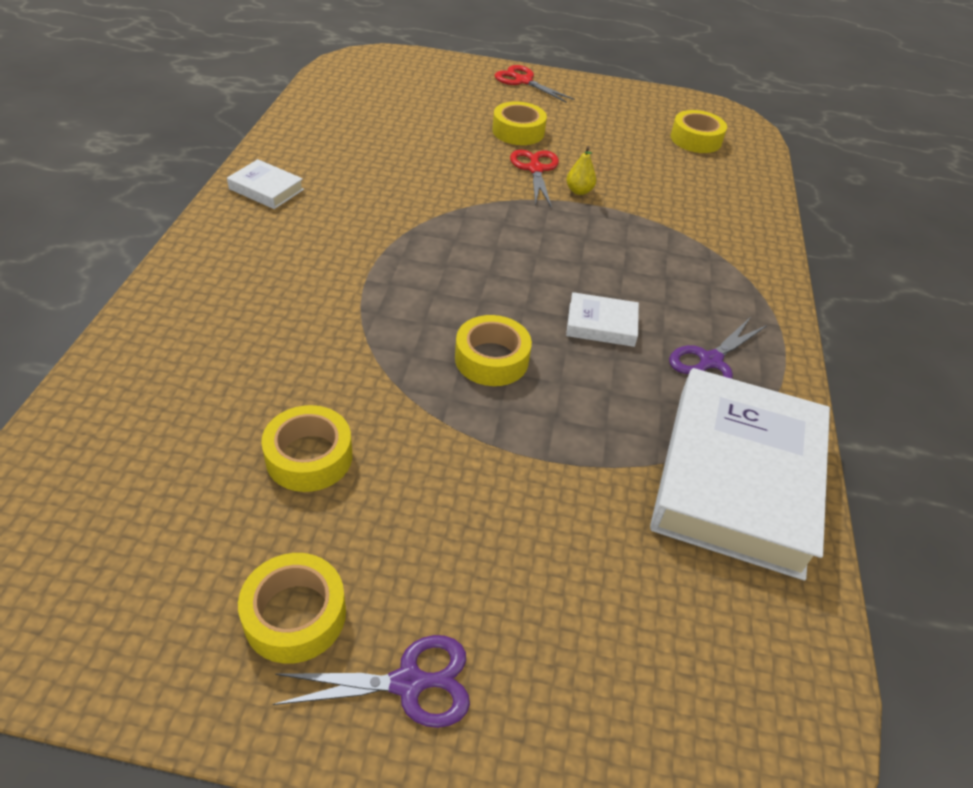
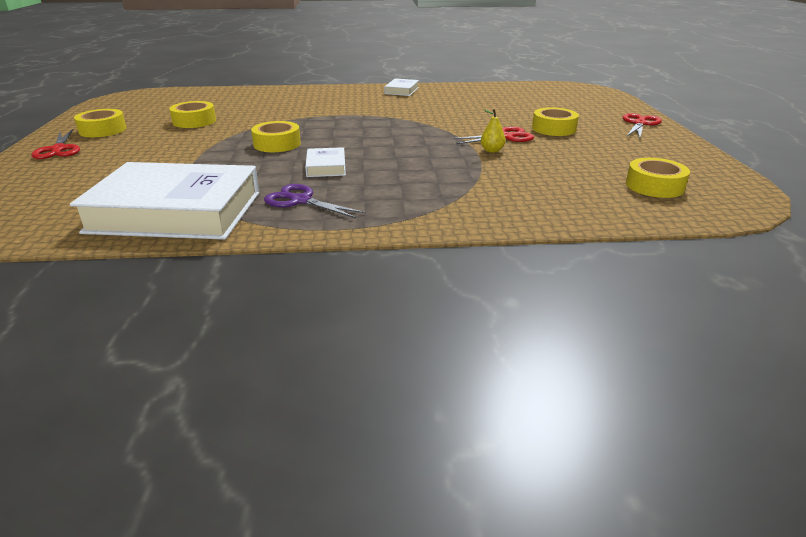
camera: 80 degrees right, 15 degrees down
purple scissors [273,635,470,728] -> red scissors [31,129,80,159]

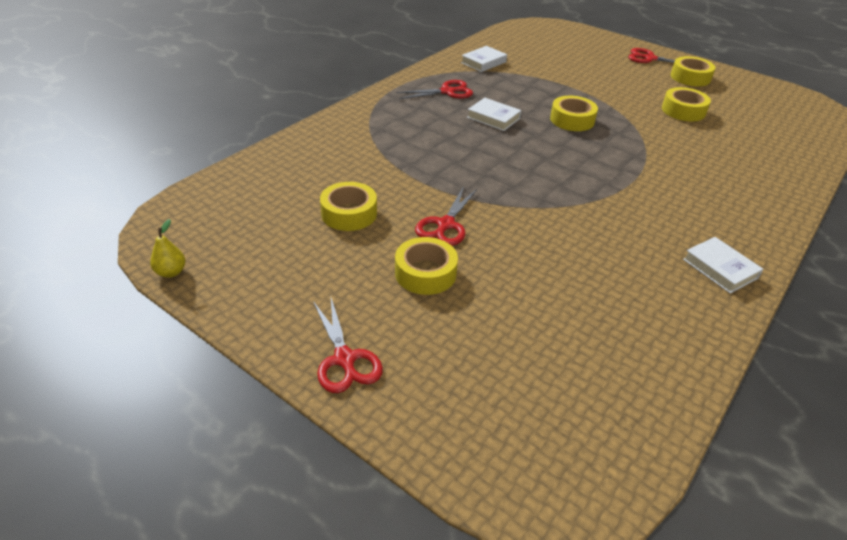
camera: 130 degrees right, 10 degrees up
white book [70,162,260,240] -> white book [461,46,507,72], size x0.42
purple scissors [264,184,366,218] -> red scissors [396,80,473,99]
yellow pear [481,109,506,153] -> yellow pear moved to [150,219,185,278]
yellow tape [626,158,690,198] -> yellow tape moved to [320,182,377,231]

